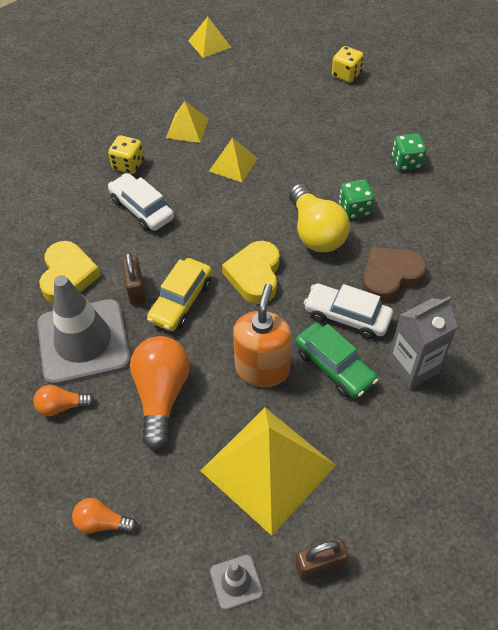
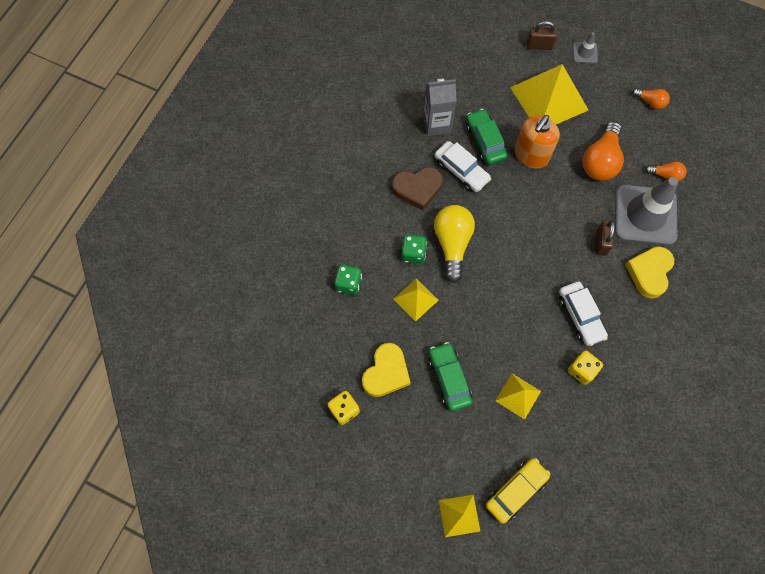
camera: 160 degrees left, 15 degrees up
yellow car [147,258,212,331] -> yellow car moved to [486,458,551,524]
yellow pyramid [209,138,258,182] -> yellow pyramid moved to [394,278,439,321]
yellow heart [222,241,280,304] -> yellow heart moved to [362,343,411,397]
none -> green car [429,342,472,411]

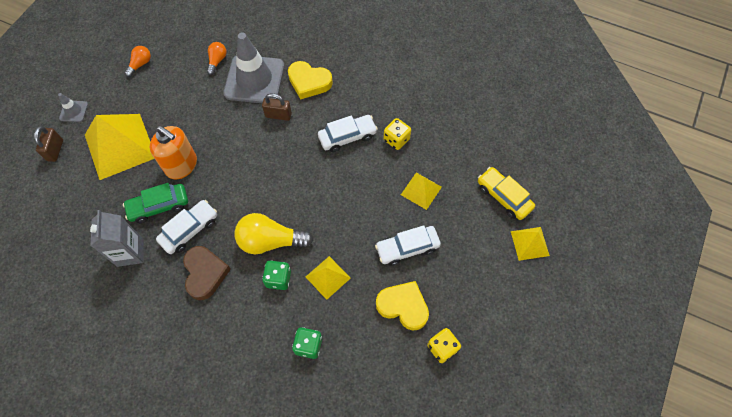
camera: 90 degrees left, 5 degrees down
green car [429,342,472,411] -> white car [375,225,441,266]
orange light bulb [583,121,624,181] -> none

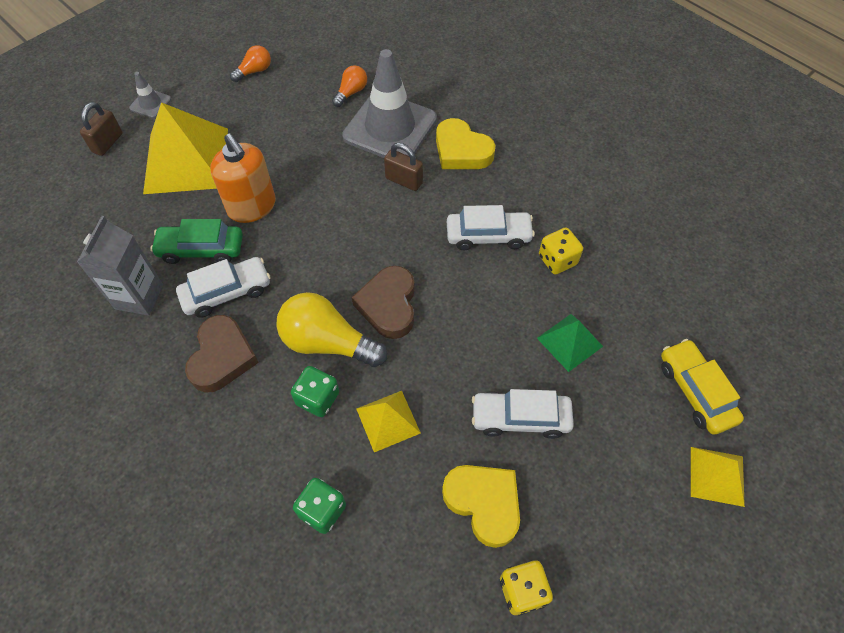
camera: 20 degrees right, 5 degrees down
yellow pyramid [401,173,442,210] -> green pyramid [537,314,603,372]
none -> brown heart [352,266,415,339]

